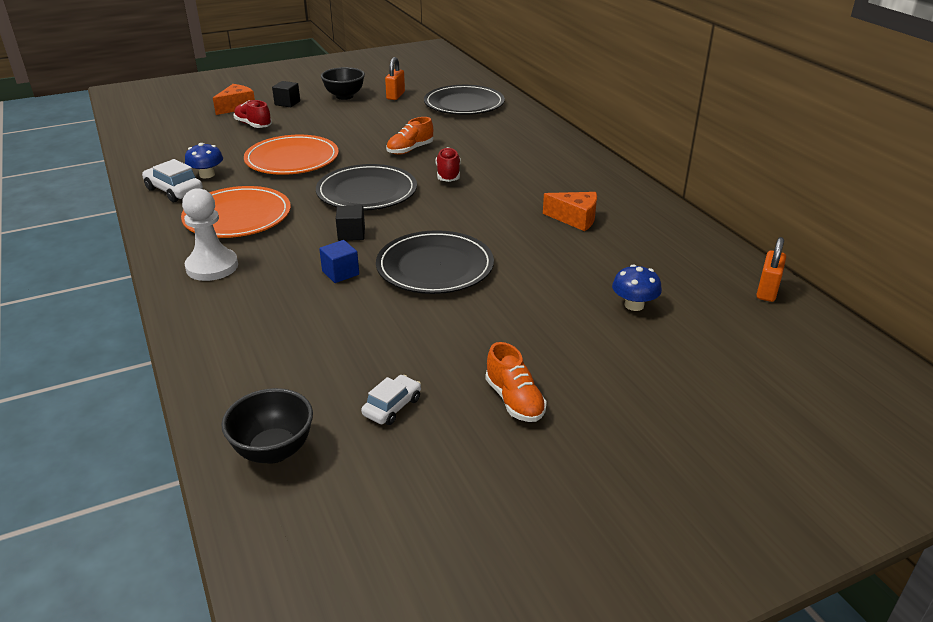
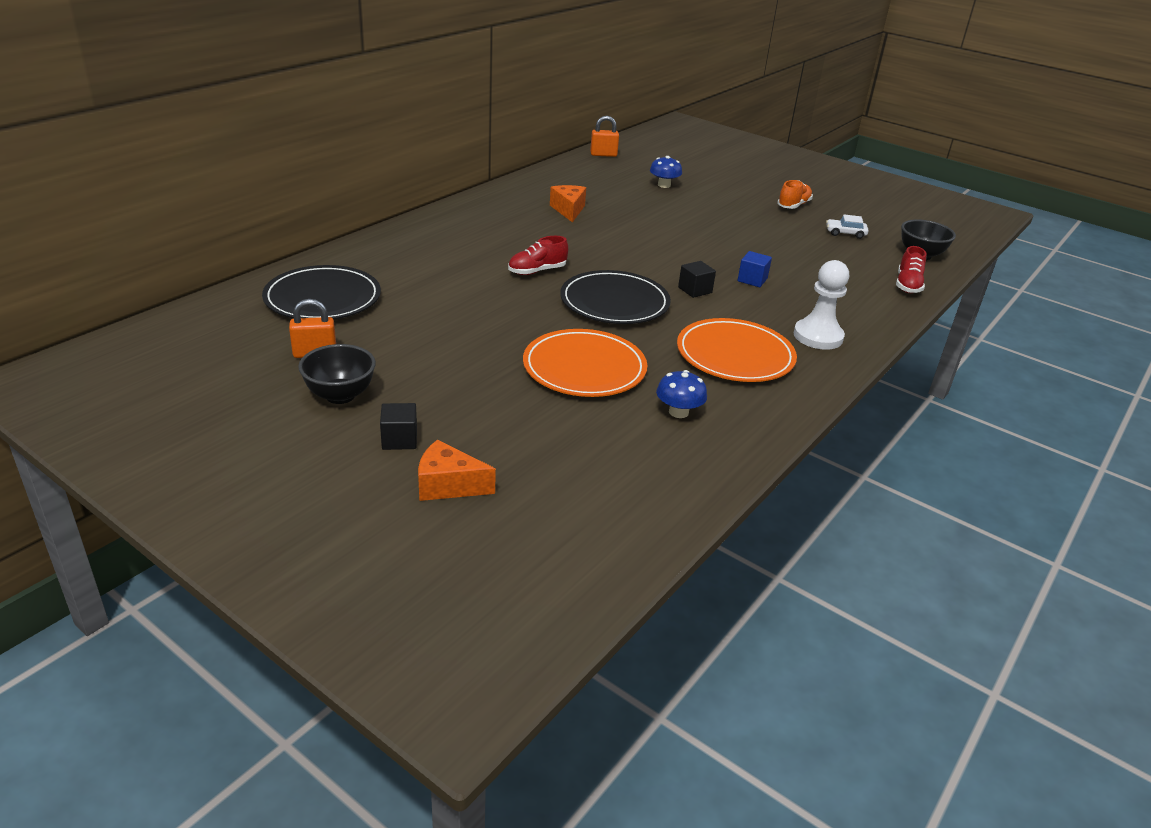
camera: 120 degrees left, 0 degrees up
white car [142,159,203,202] -> none
red shoe [234,100,272,128] -> red shoe moved to [896,246,927,293]
black plate [376,230,494,294] -> none
orange shoe [386,117,433,155] -> none

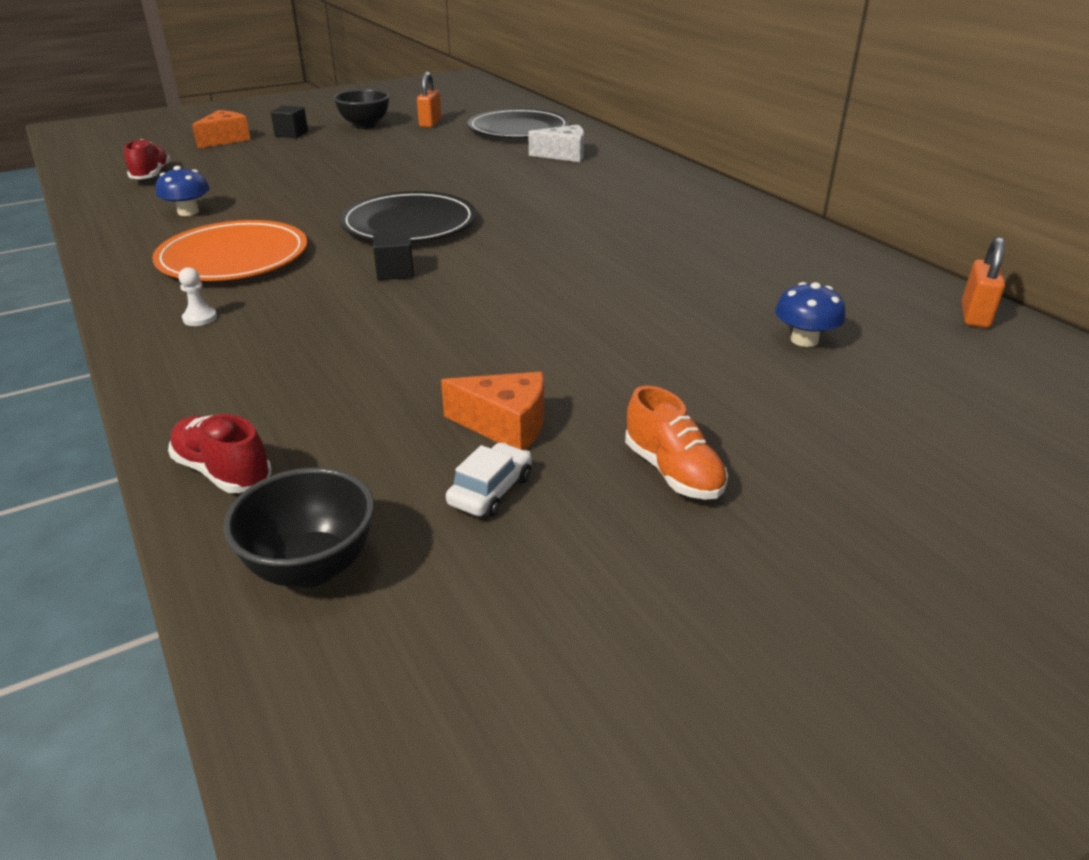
camera: 115 degrees right, 0 degrees up
red shoe [508,236,568,275] -> red shoe moved to [124,139,171,179]
orange plate [523,329,647,397] -> none
orange cheese [550,185,586,223] -> orange cheese moved to [441,372,544,450]
blue cube [738,251,772,287] -> none
white pawn [794,260,849,350] -> white pawn [179,267,217,326], size x0.44
none -> white cheese [529,125,584,162]

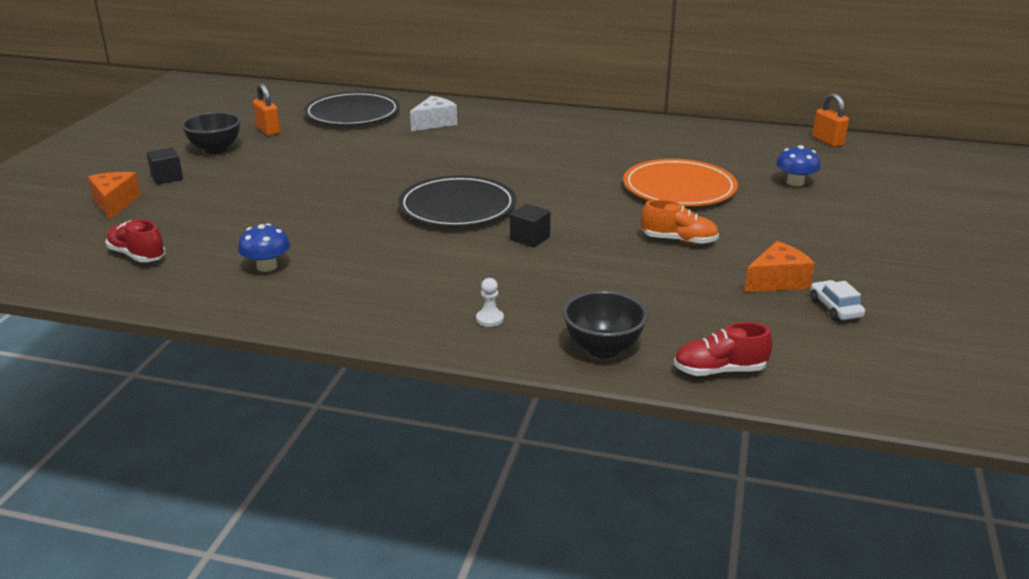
camera: 45 degrees left, 5 degrees down
orange plate [152,220,307,281] -> orange plate moved to [623,159,738,206]
black bowl [223,467,374,587] -> black bowl moved to [563,291,648,358]
orange shoe [625,386,728,500] -> orange shoe moved to [641,200,719,245]

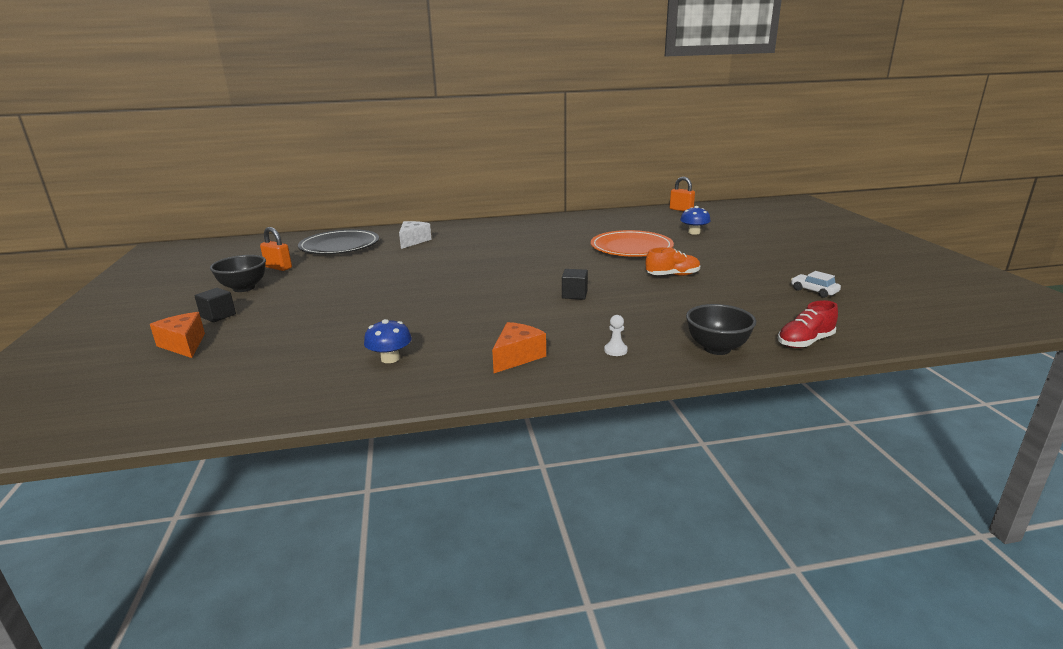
camera: 25 degrees left, 5 degrees down
red shoe [106,220,166,262] -> none
black plate [398,175,516,227] -> none
orange cheese [744,241,815,293] -> orange cheese moved to [492,322,546,373]

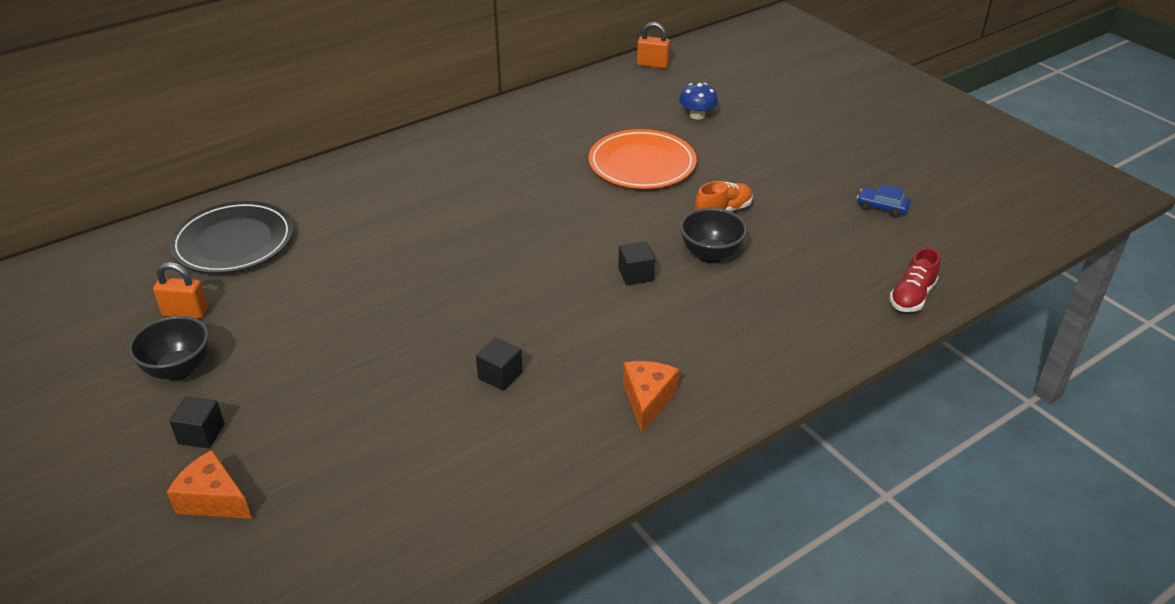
camera: 25 degrees left, 15 degrees up
blue mushroom [364,319,412,363] -> none
white cheese [399,221,432,249] -> none
white pawn [604,315,628,356] -> none
black bowl [686,304,756,355] -> black bowl moved to [680,208,747,263]
white car [791,271,841,298] -> blue car [857,184,911,218]
none -> black cube [476,337,523,391]

